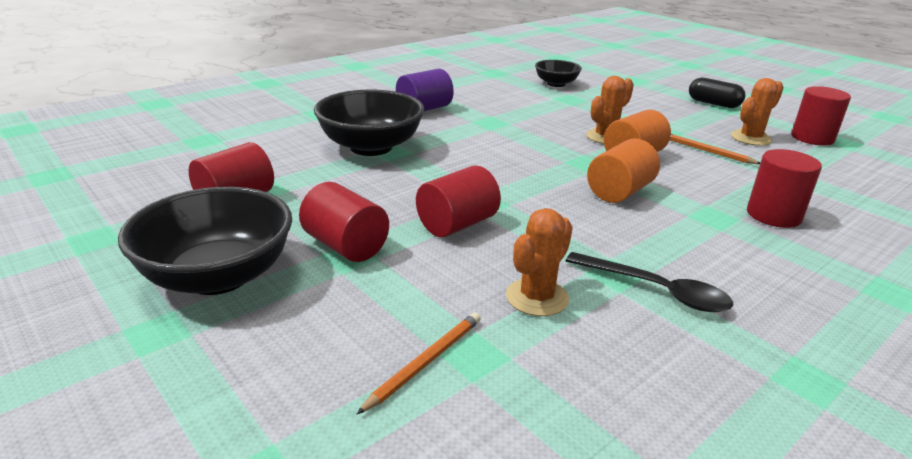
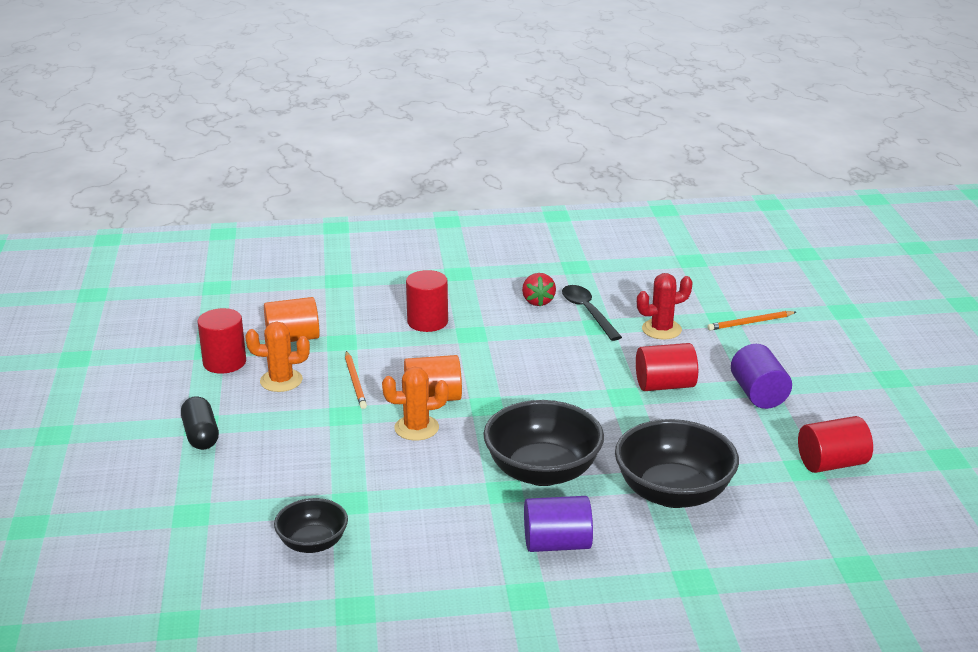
camera: 145 degrees left, 0 degrees up
black bowl [118,187,292,295] -> black bowl moved to [483,400,604,486]
red cylinder [299,182,389,262] -> purple cylinder [731,344,792,409]
orange cactus [506,208,573,316] -> red cactus [637,273,693,339]
orange cylinder [587,139,660,203] -> orange cylinder moved to [264,297,320,342]
none -> red strawberry [522,273,556,307]

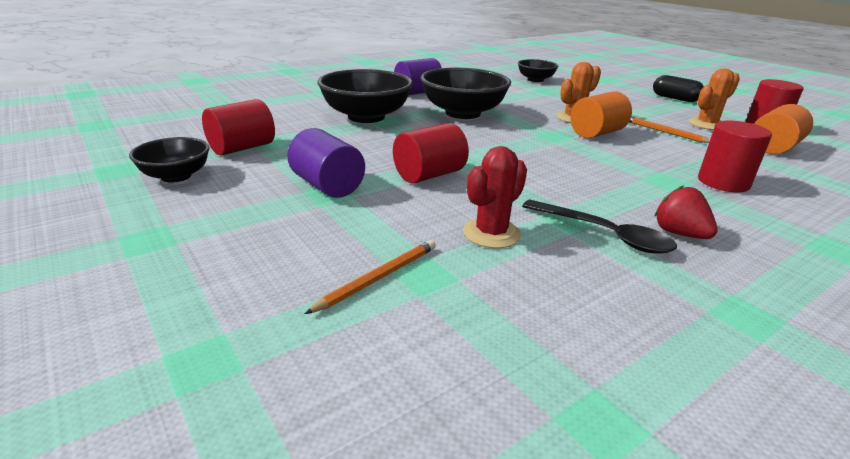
camera: 150 degrees right, 0 degrees up
none -> black bowl [129,137,210,182]

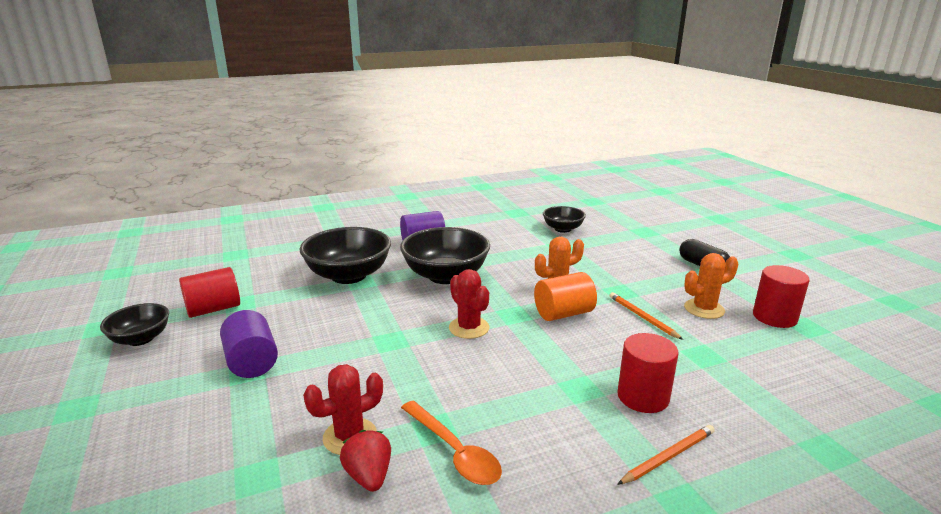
camera: 15 degrees right, 5 degrees down
orange pencil [305,240,436,314] -> orange pencil moved to [617,425,715,485]
red cylinder [393,123,469,183] -> none
black spoon [522,200,677,254] -> orange spoon [401,401,502,485]
red strawberry [654,185,718,239] -> red strawberry moved to [340,430,391,492]
orange cylinder [754,104,813,154] -> none
none -> red cactus [449,269,490,339]

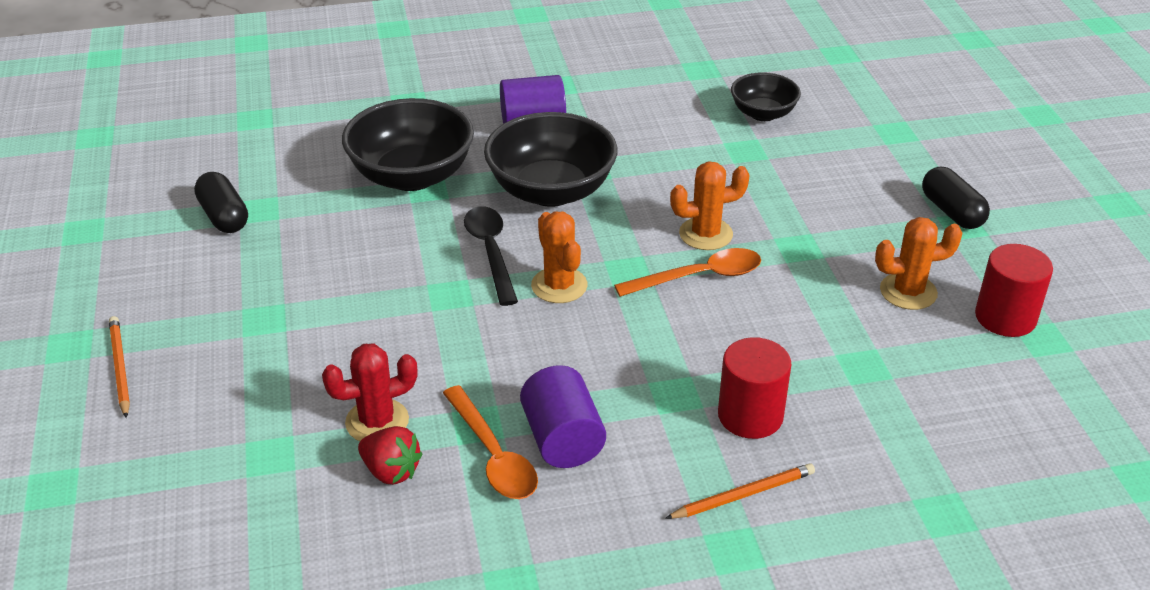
camera: 10 degrees right, 15 degrees up
black bowl [100,303,169,346] -> none
red cylinder [179,267,240,318] -> black capsule [194,172,248,233]
purple cylinder [220,310,278,378] -> purple cylinder moved to [520,365,606,468]
red strawberry [340,430,391,492] -> red strawberry turned 135 degrees clockwise [358,426,422,485]
red cactus [449,269,490,339] -> orange cactus [531,212,587,303]
orange cylinder [534,272,597,321] -> orange spoon [614,248,761,297]
orange pencil [609,292,683,340] -> orange pencil moved to [109,316,130,418]
none -> black spoon [464,206,518,306]

